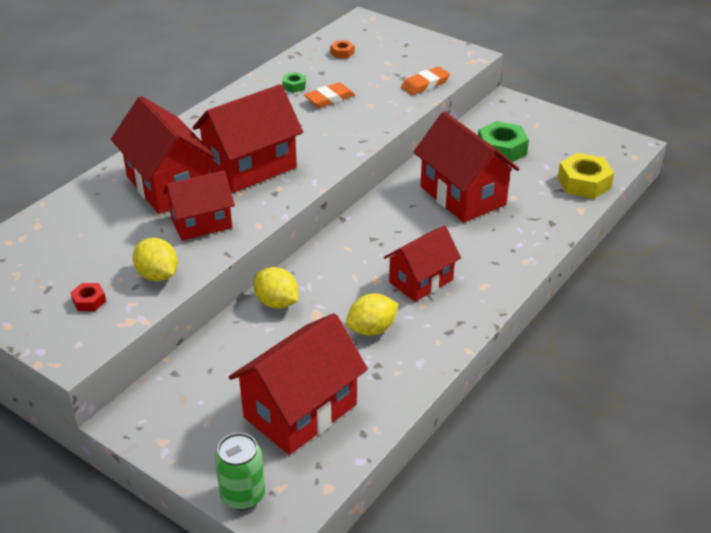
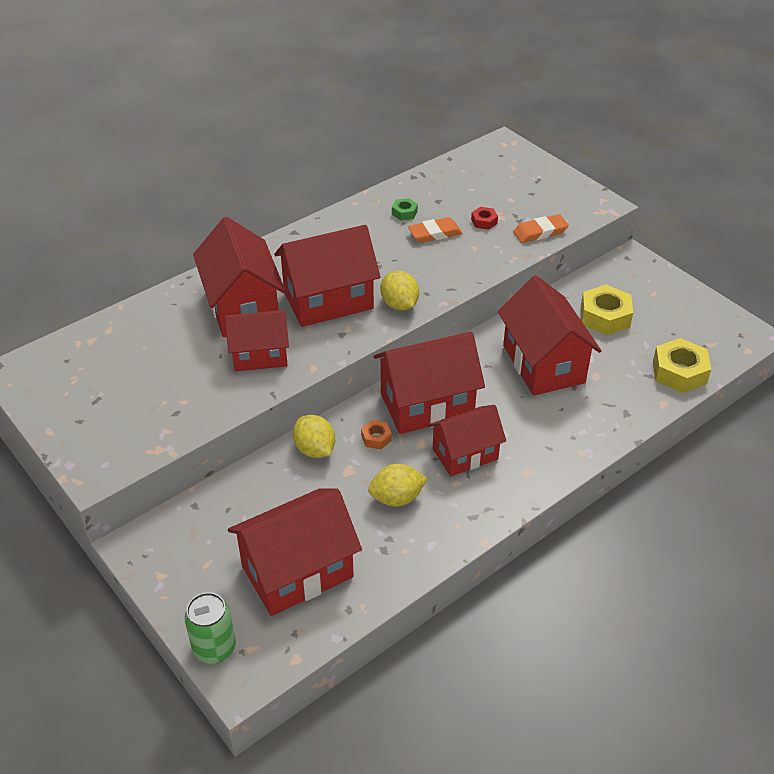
camera: 15 degrees right, 5 degrees up
red nut [71,283,106,311] -> red nut moved to [471,207,498,230]
yellow lemon [133,238,178,281] -> yellow lemon moved to [381,271,419,310]
orange nut [330,40,354,58] -> orange nut moved to [361,420,392,449]
green nut [478,121,529,164] -> yellow nut [581,285,633,335]
none -> red house [374,332,485,434]

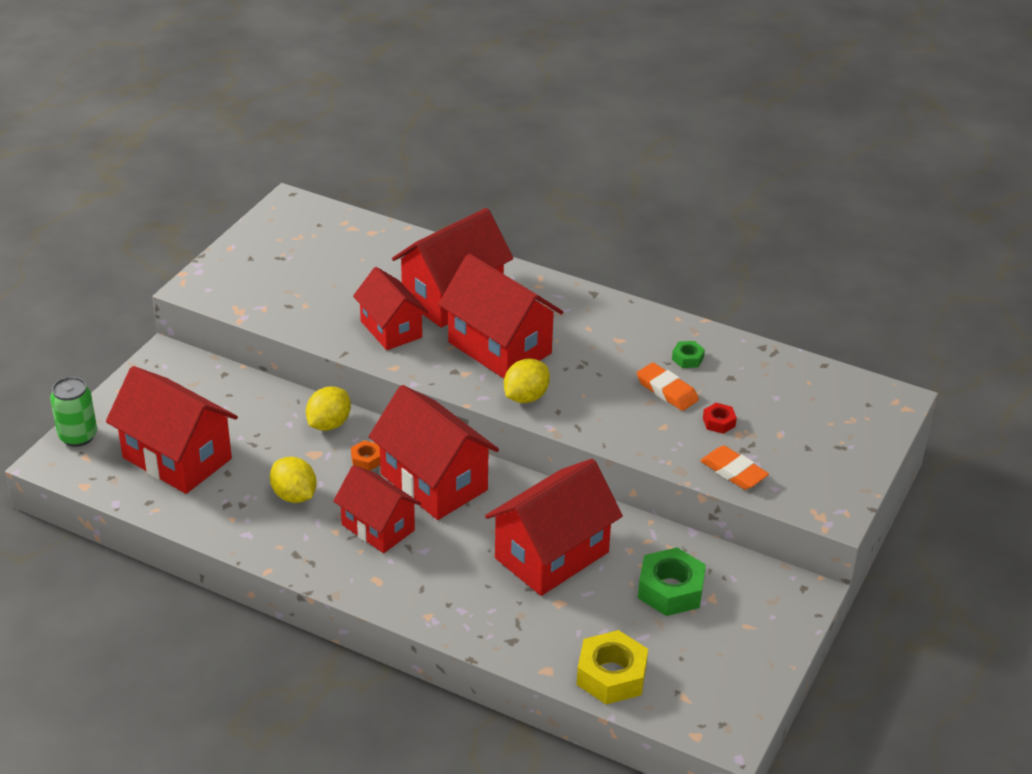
camera: 65 degrees right, 5 degrees down
yellow nut [581,285,633,335] -> green nut [638,548,706,616]

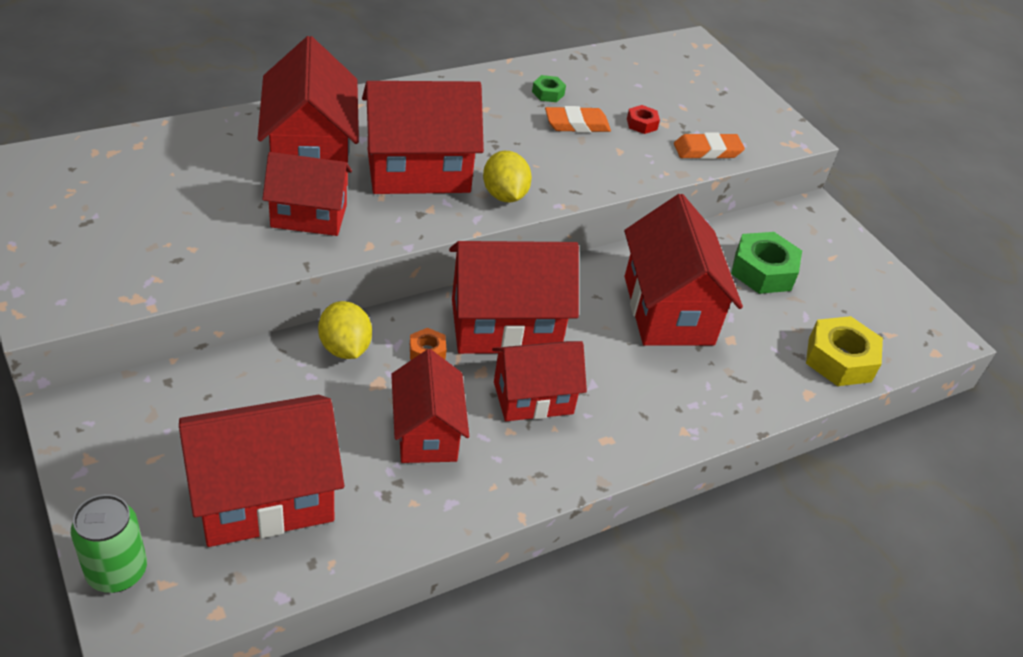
camera: 60 degrees left, 5 degrees up
yellow lemon [270,457,317,503] -> red house [391,349,469,463]

